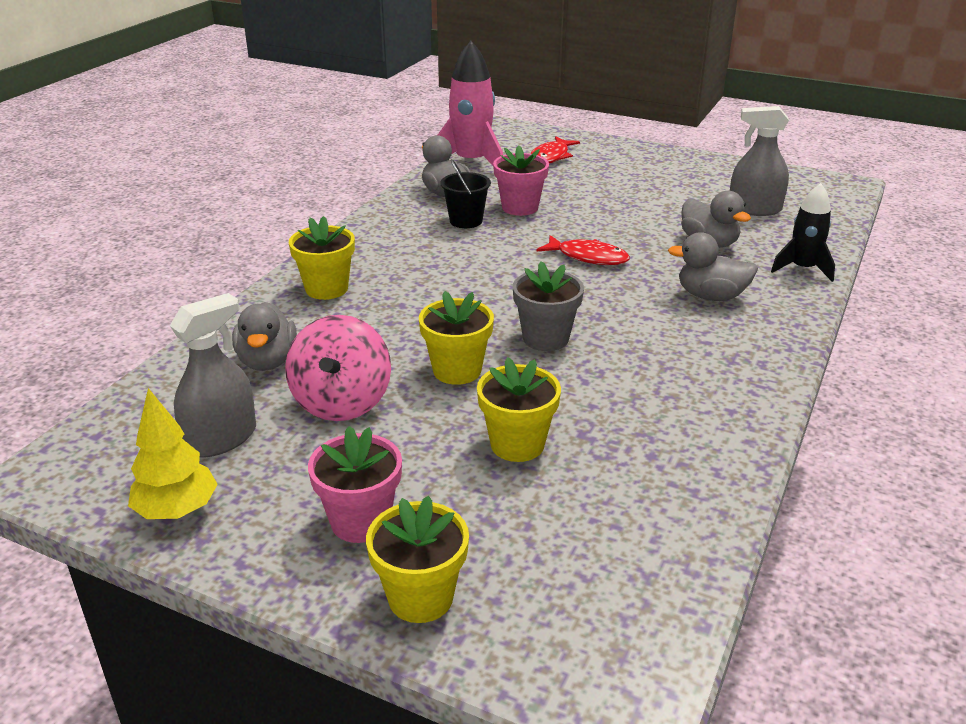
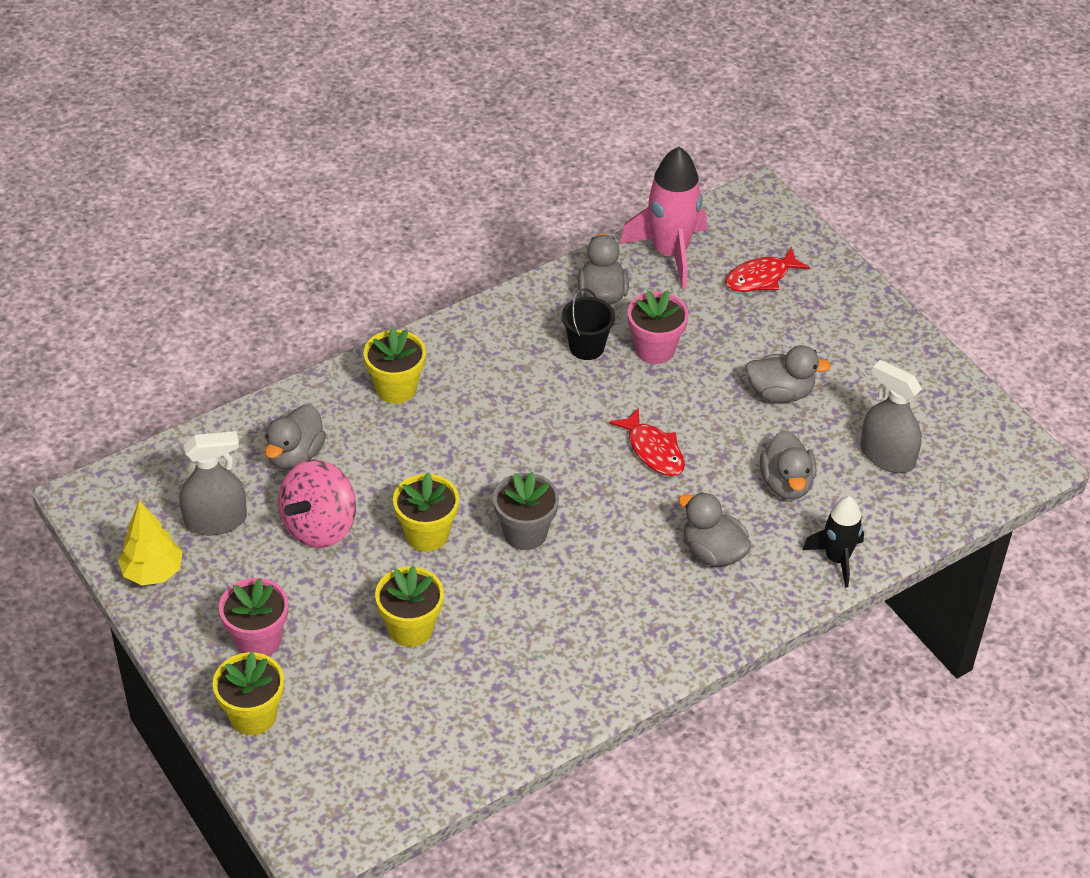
camera: 30 degrees right, 15 degrees up
none -> grey duck [745,345,831,403]

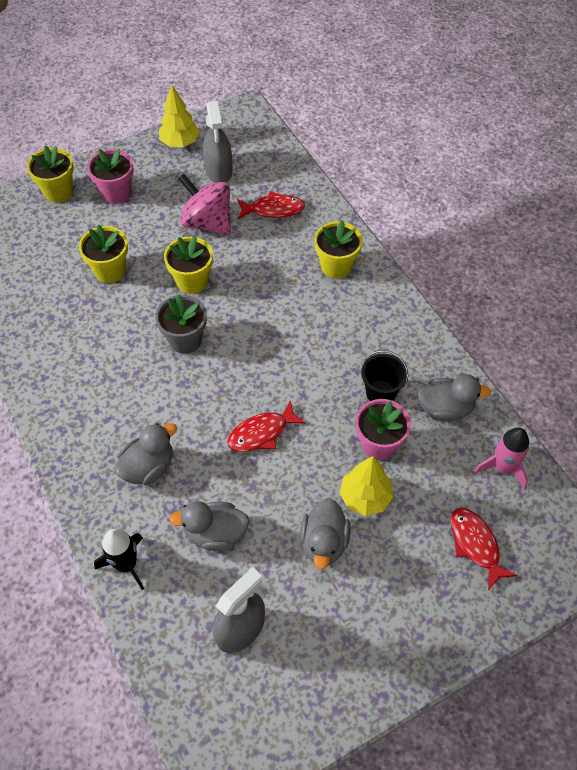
camera: 95 degrees right, 10 degrees up
grey duck [265,404,326,470] -> red fish [237,191,305,219]
pink rocket [620,146,707,289] -> pink rocket [474,427,529,489], size x0.62
none -> yellow tree [340,456,393,516]

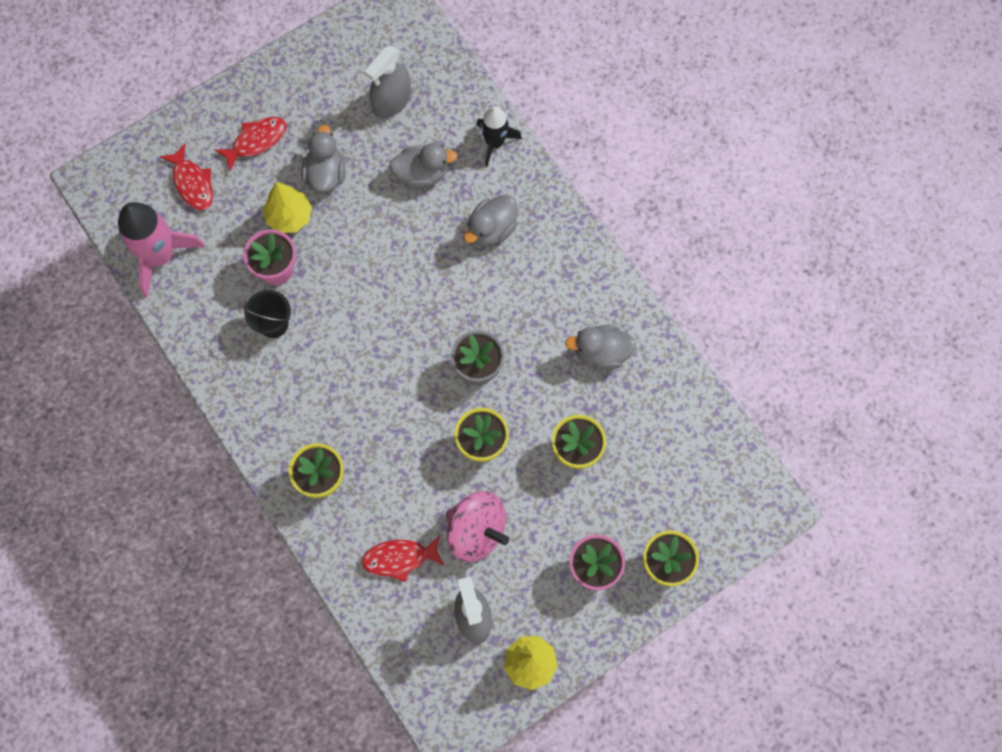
camera: 175 degrees right, 15 degrees up
red fish [227,400,306,452] -> red fish moved to [215,117,287,171]
grey duck [417,374,491,422] -> grey duck moved to [565,325,636,370]
pink rocket [474,427,529,489] -> pink rocket [118,202,205,298], size x1.62

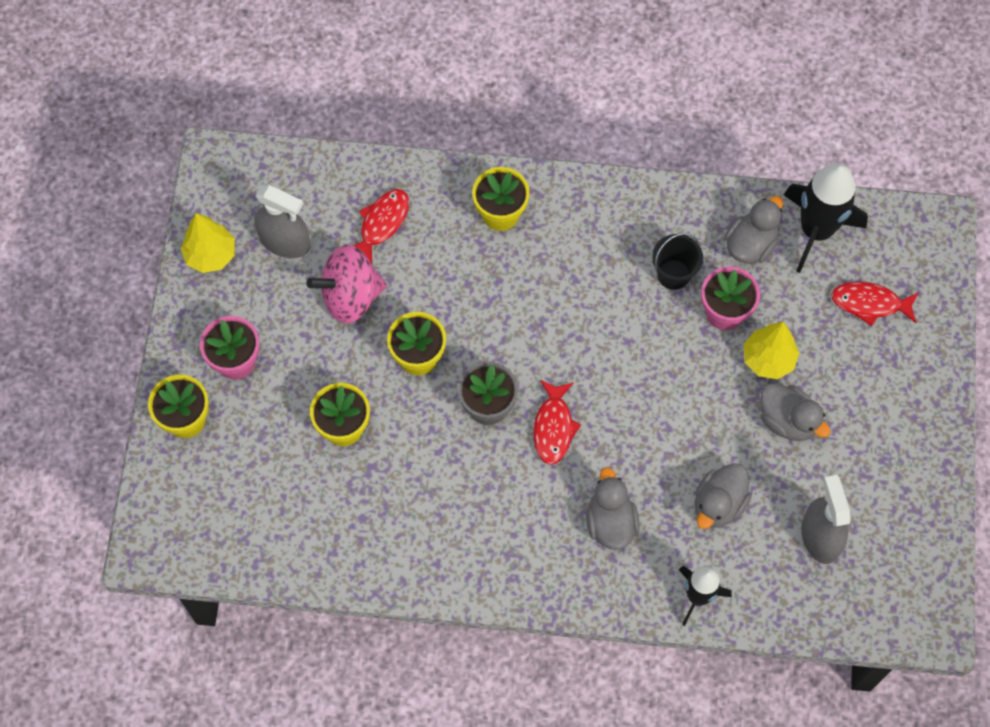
camera: 130 degrees right, 5 degrees down
pink rocket [118,202,205,298] -> black rocket [784,163,868,273]
red fish [215,117,287,171] -> red fish moved to [534,380,581,465]
grey duck [565,325,636,370] -> grey duck moved to [724,196,783,264]

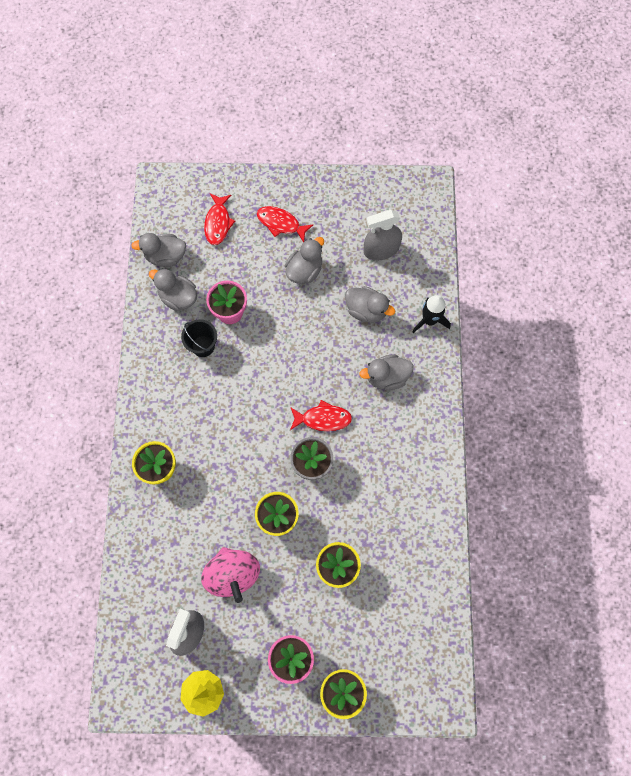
camera: 95 degrees left, 5 degrees up
red fish [353,189,409,264] -> red fish moved to [257,206,314,242]
yellow tree [744,322,799,379] -> none
black rocket [784,163,868,273] -> grey duck [131,233,186,267]

